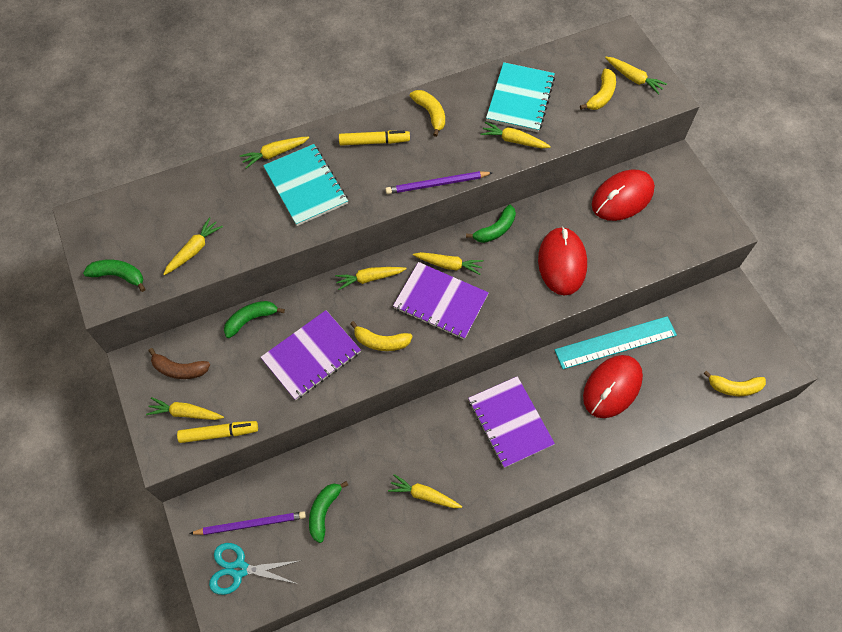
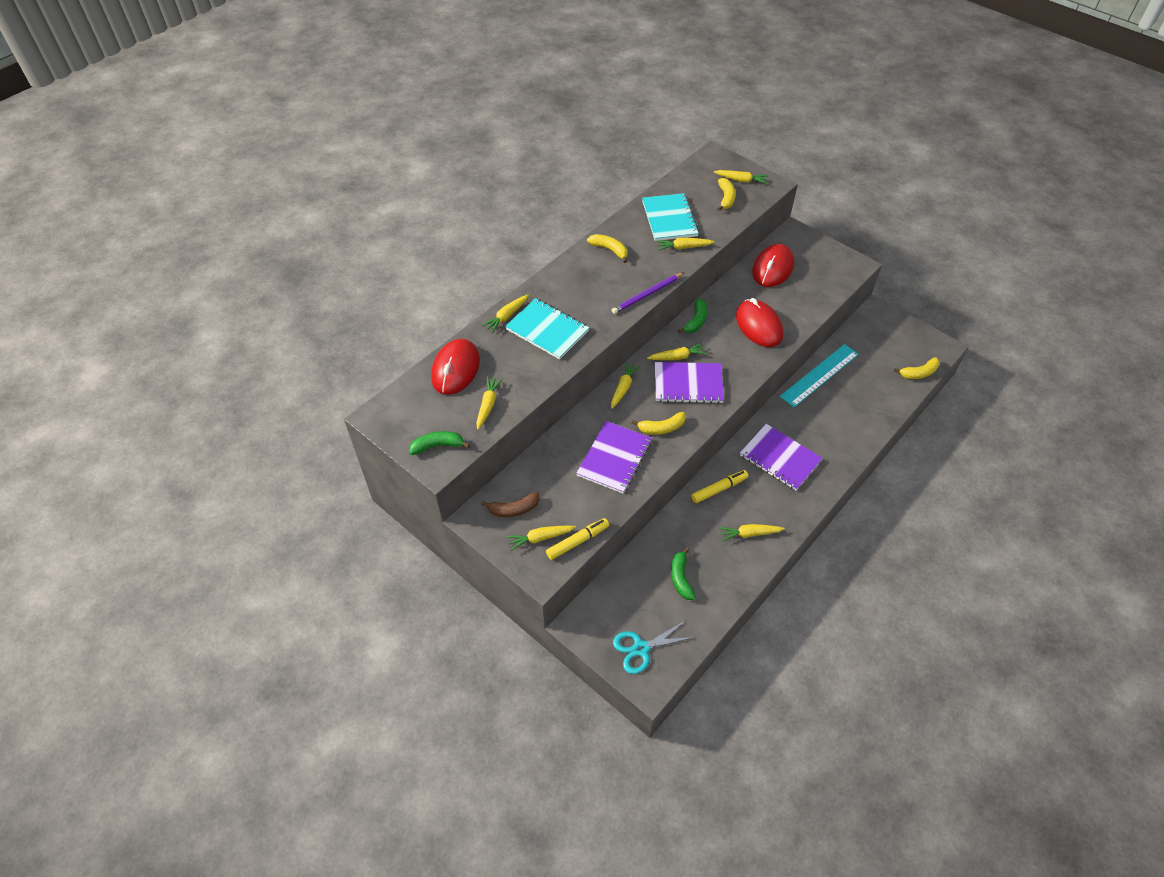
camera: 25 degrees left, 10 degrees down
purple pencil [189,511,306,535] -> none
green banana [224,301,285,338] -> none
yellow carrot [335,267,407,290] -> yellow carrot turned 150 degrees clockwise [611,362,640,409]
yellow marker [339,131,410,145] -> yellow marker moved to [691,470,748,503]
red mouse [583,355,643,418] -> red mouse moved to [431,339,480,395]

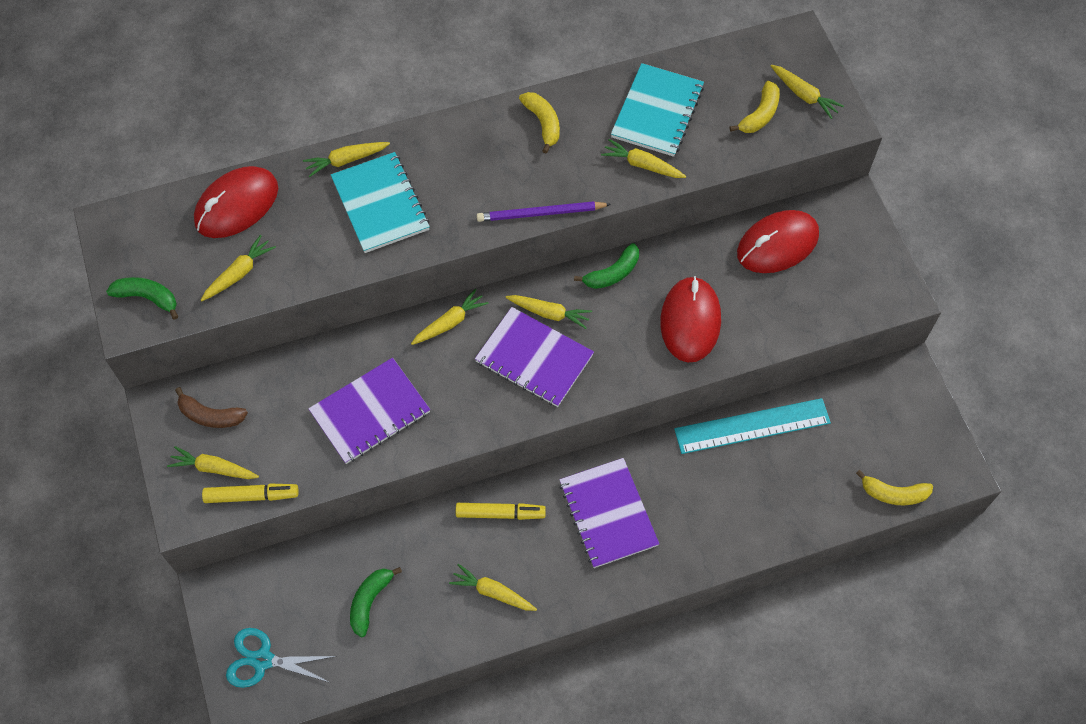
camera: 30 degrees right, 10 degrees up
yellow banana [632,412,686,435] -> none

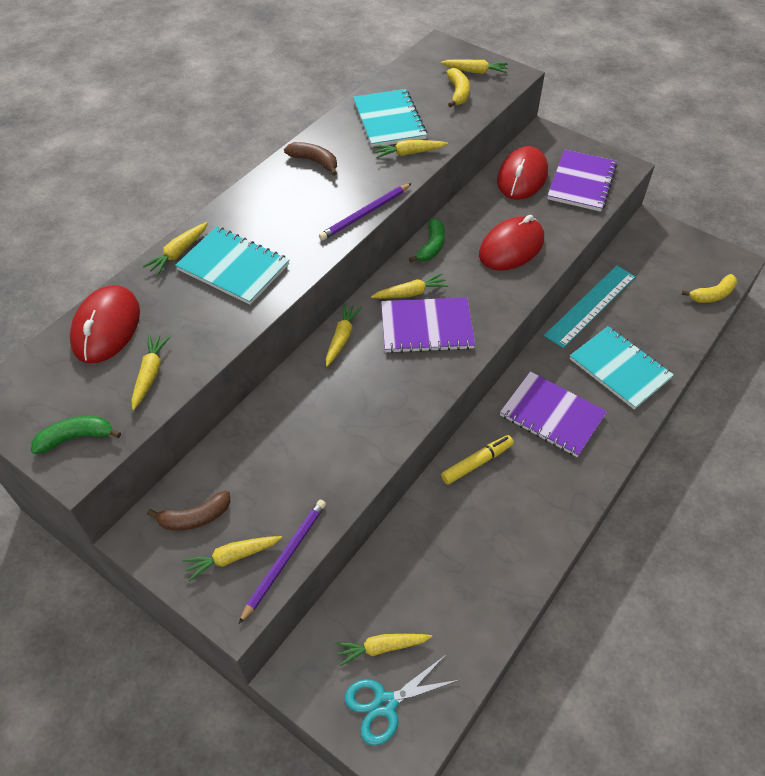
camera: 35 degrees left, 10 degrees down
yellow marker [202,484,299,503] -> purple pencil [239,500,326,624]
purple notebook [308,358,430,464] -> purple notebook moved to [547,149,617,212]
green banana [350,567,402,637] -> none
yellow carrot [449,564,537,611] -> yellow carrot moved to [335,634,432,666]
yellow banana [519,92,560,154] -> brown banana [284,142,337,176]
red mouse [660,276,721,362] -> red mouse turned 75 degrees clockwise [479,215,544,270]
none -> turquoise notebook [570,326,674,410]

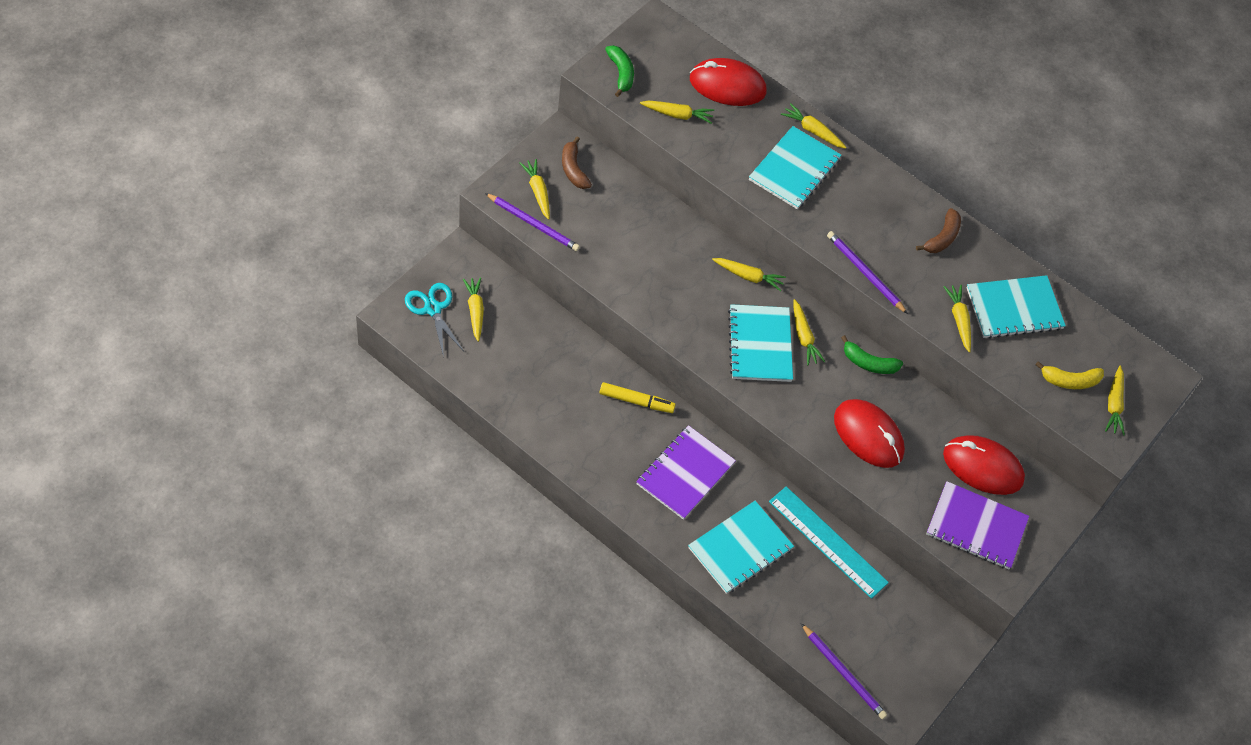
camera: 85 degrees right, 5 degrees up
purple notebook [381,297,475,353] -> turquoise notebook [728,304,793,382]
yellow marker [441,435,514,485] -> yellow marker turned 45 degrees counterclockwise [599,382,676,413]
yellow banana [682,274,737,303] -> purple pencil [801,623,887,719]

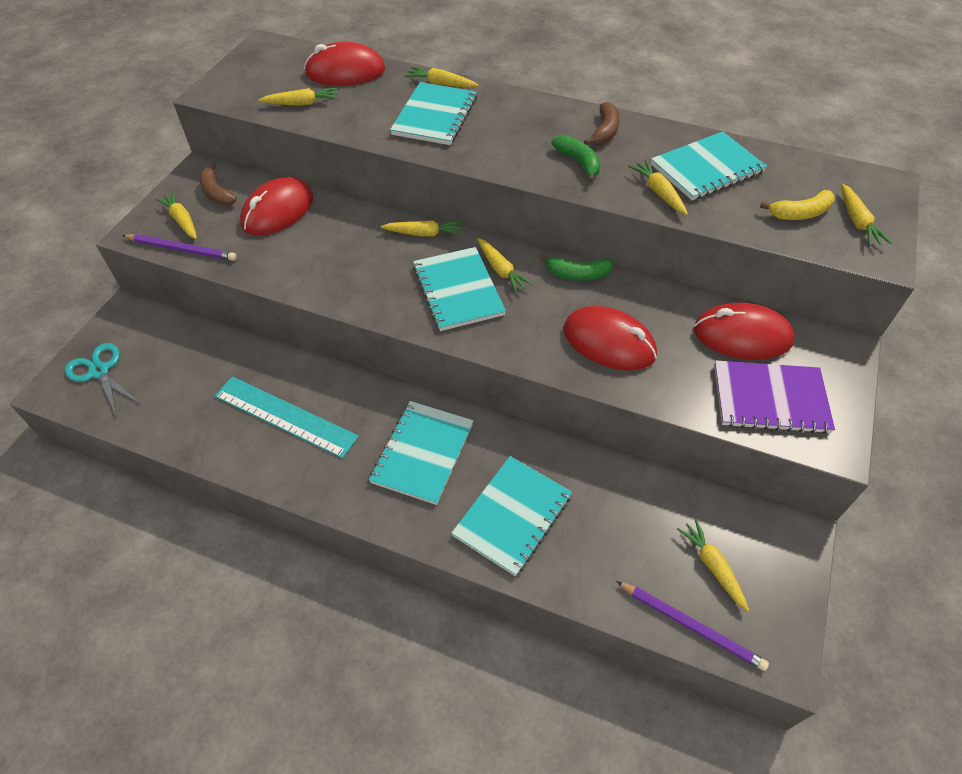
camera: 10 degrees left, 5 degrees down
yellow carrot [463,277,484,342] -> yellow carrot moved to [677,519,749,612]
yellow marker [599,382,676,413] -> none
green banana [605,45,634,97] -> green banana moved to [551,135,601,182]
purple notebook [636,425,736,520] -> turquoise notebook [369,401,474,505]
turquoise ruler [769,486,889,599] -> turquoise ruler moved to [215,376,359,458]
purple pencil [827,231,908,314] -> none
none -> red mouse [240,177,313,236]

